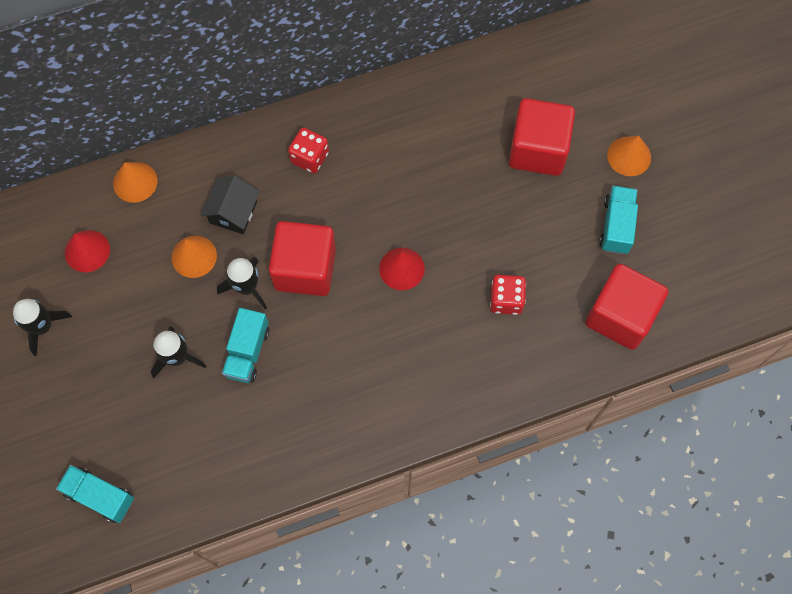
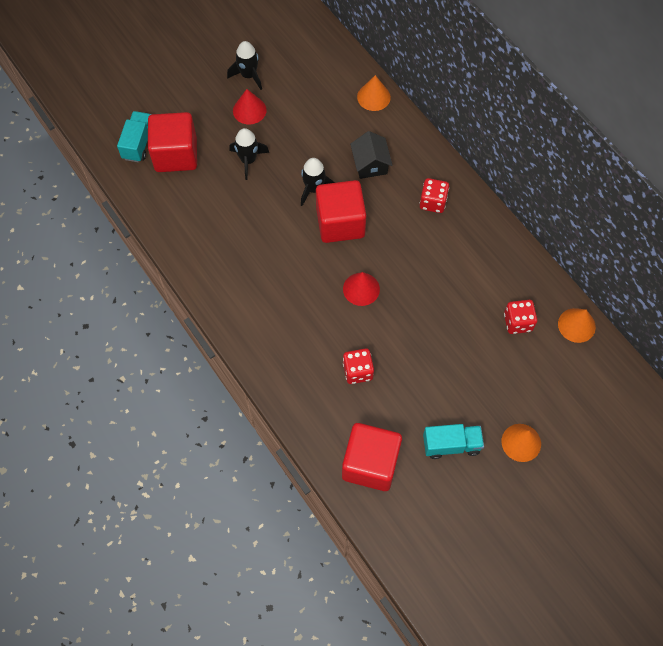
camera: 75 degrees right, 5 degrees down
red cone [65,230,110,272] -> red cone moved to [233,89,267,124]
orange cone [172,236,217,278] -> orange cone moved to [558,308,596,343]
black house [201,176,260,234] -> black house turned 75 degrees clockwise [350,131,393,179]
turquoise truck [222,308,269,383] -> none
red cube [509,98,575,176] -> red cube moved to [148,112,197,172]
none -> red dice [504,300,537,334]

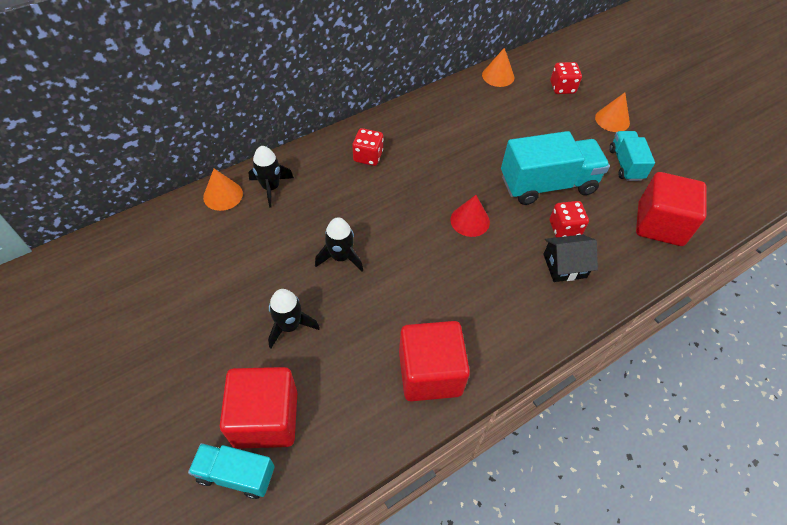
camera: 90 degrees left, 10 degrees down
black rocket [227,41,262,90] -> black rocket moved to [248,146,294,208]
red cone [233,89,267,124] -> none
red cube [316,180,366,243] -> red cube moved to [399,321,470,401]
black house [350,131,393,179] -> black house moved to [543,235,598,282]
red dice [504,300,537,334] -> red dice moved to [550,62,582,94]
none -> turquoise truck [501,131,610,205]

